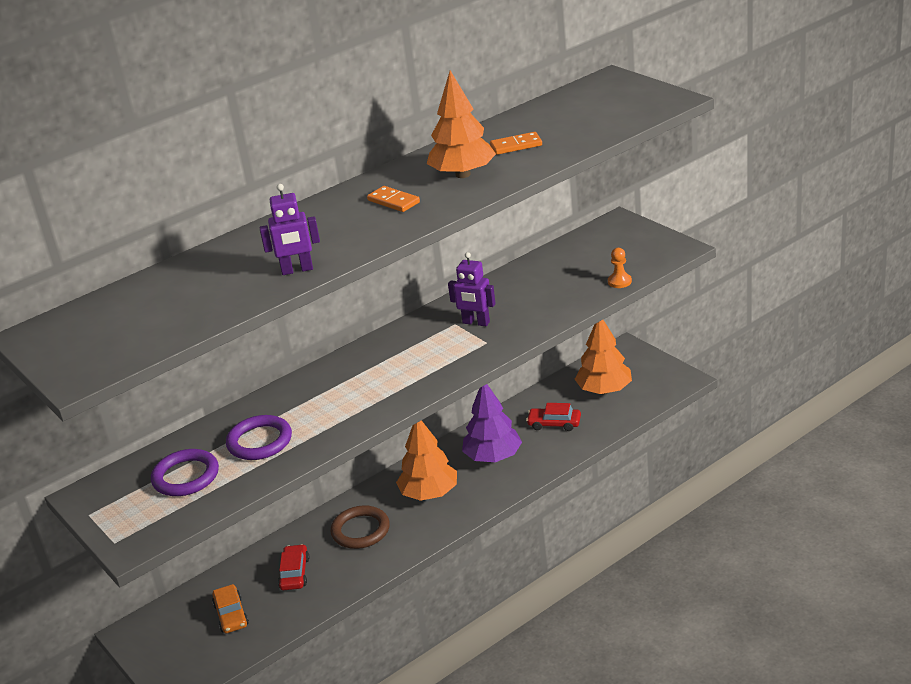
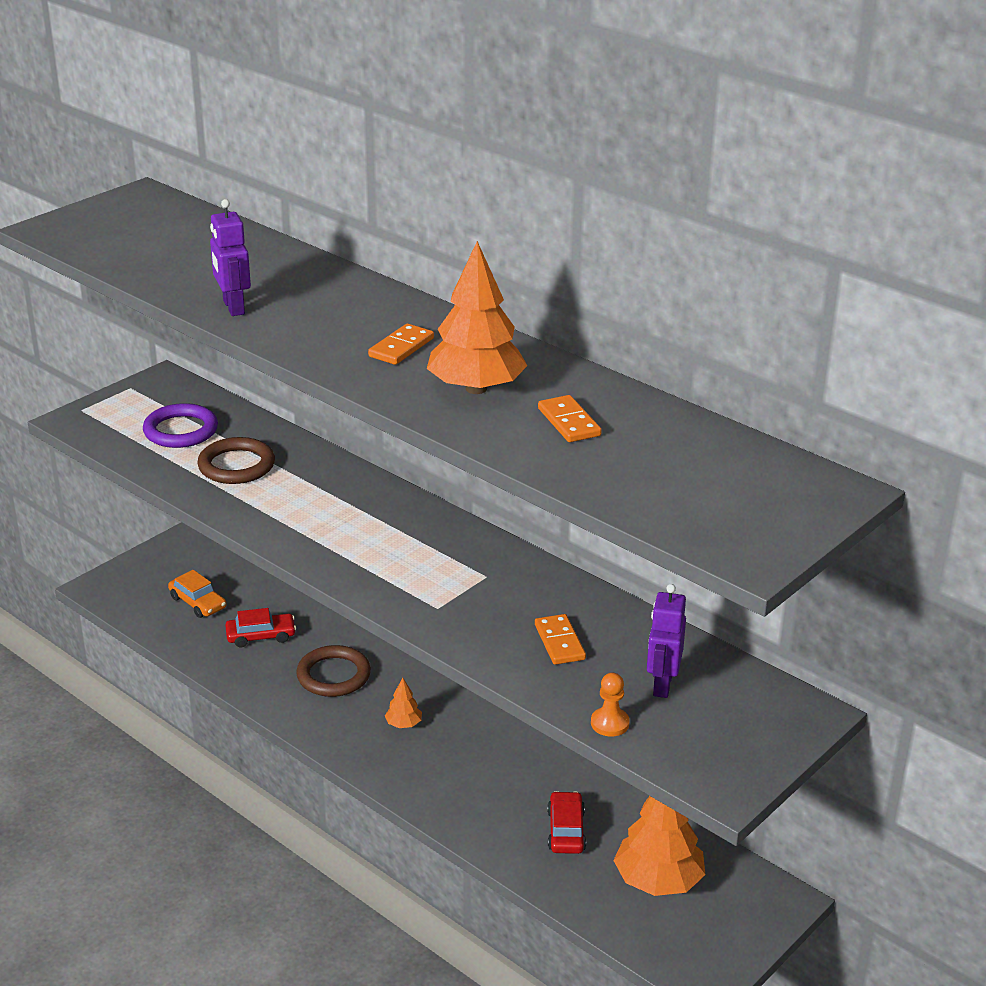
camera: 75 degrees right, 0 degrees up
orange car [212,584,249,633] -> orange car turned 105 degrees counterclockwise [168,570,226,618]
purple ring [226,415,292,460] -> brown ring [197,437,275,484]
orange tree [396,420,457,501] -> orange tree [385,678,422,728], size x0.46
purple robot [448,252,496,326] -> purple robot moved to [647,584,686,698]
purple tree [462,384,522,462] -> none
none -> orange domino [535,614,586,665]

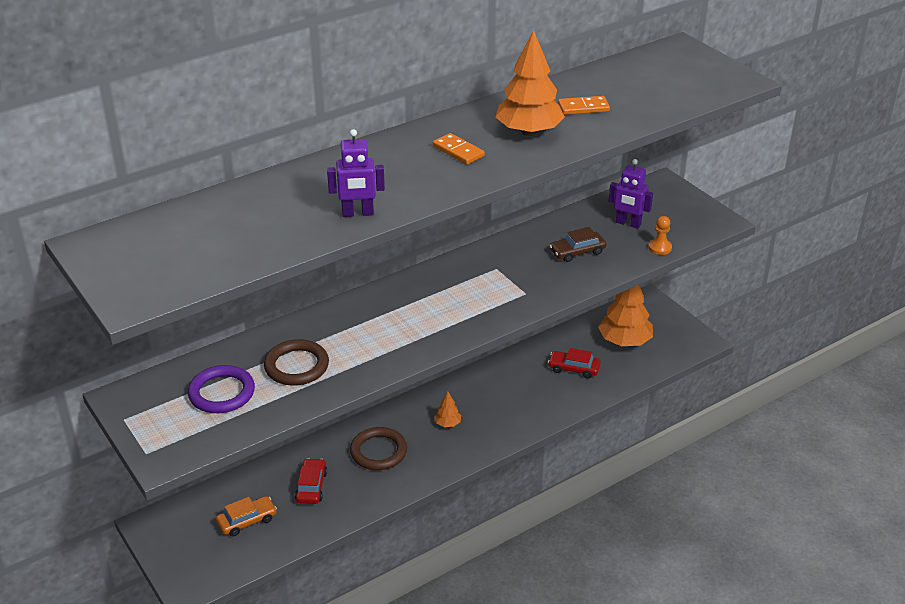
camera: 75 degrees left, 5 degrees up
orange domino [535,614,586,665] -> brown car [549,227,606,262]

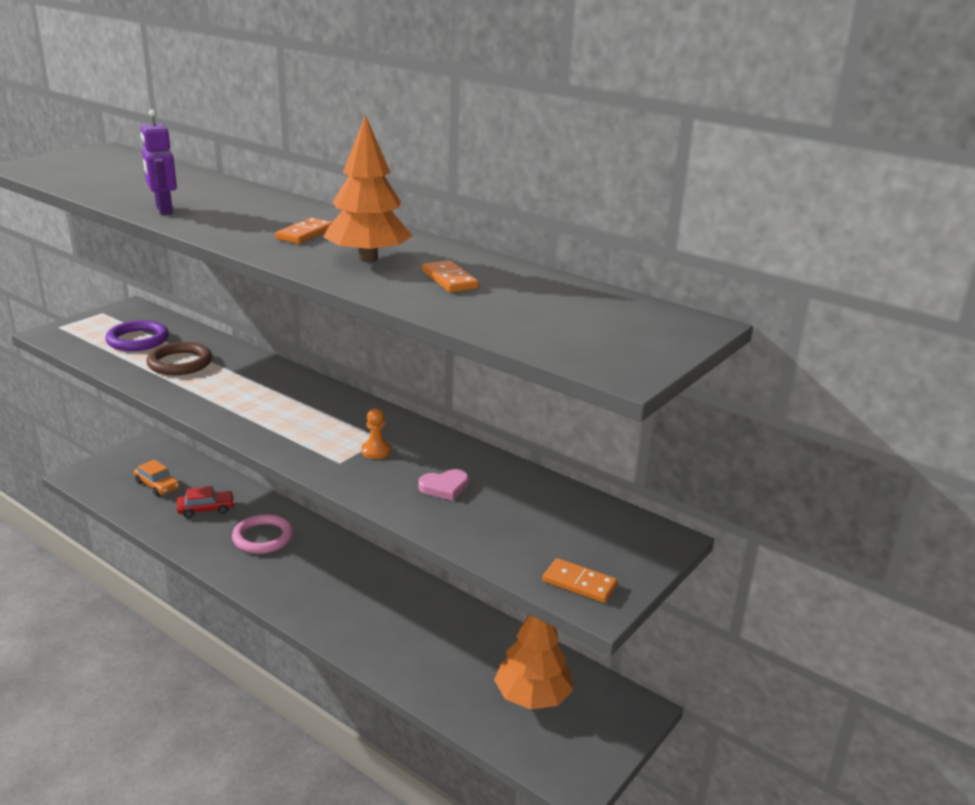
camera: 70 degrees right, 10 degrees down
brown ring [350,427,407,470] -> pink ring [232,514,294,554]
orange tree [434,391,461,427] -> none
red car [548,348,601,379] -> none
brown car [549,227,606,262] -> pink heart [418,469,469,501]
purple robot [609,159,653,229] -> none
orange pawn [648,216,672,255] -> orange pawn moved to [361,408,391,459]
none -> orange domino [543,558,618,603]

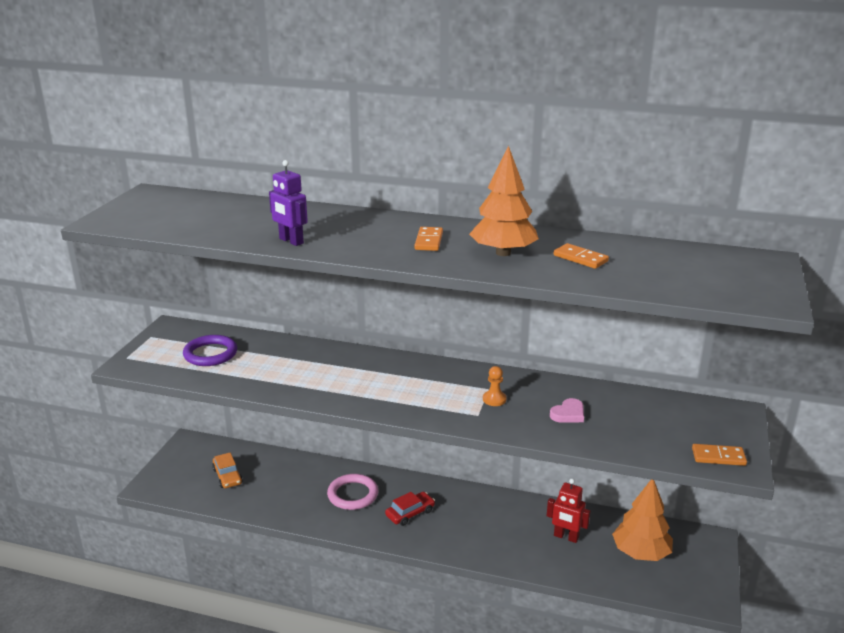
camera: 20 degrees left, 0 degrees up
orange car [134,459,180,496] -> orange car turned 45 degrees clockwise [212,452,243,488]
brown ring [146,342,212,375] -> none
red car [177,486,235,518] -> red car moved to [385,491,435,526]
none -> red robot [547,478,590,543]

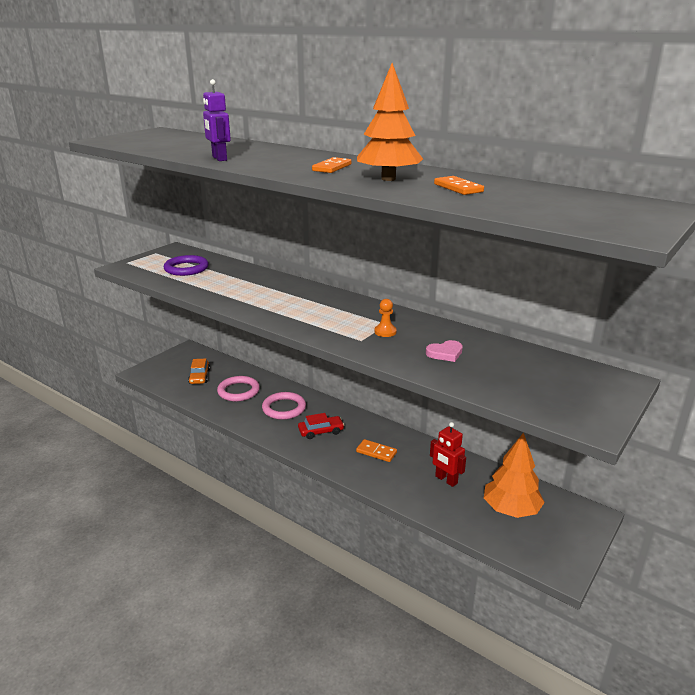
camera: 20 degrees right, 0 degrees up
orange domino [692,444,747,466] -> orange domino moved to [356,439,397,462]
none -> pink ring [217,376,260,401]

